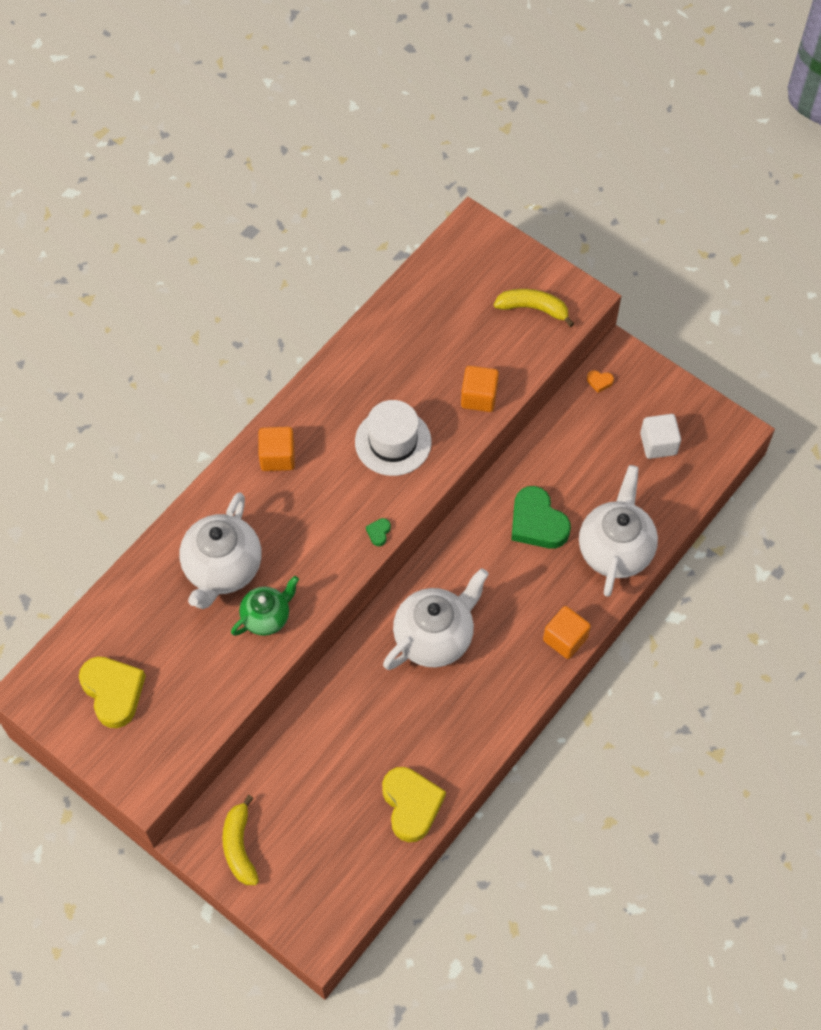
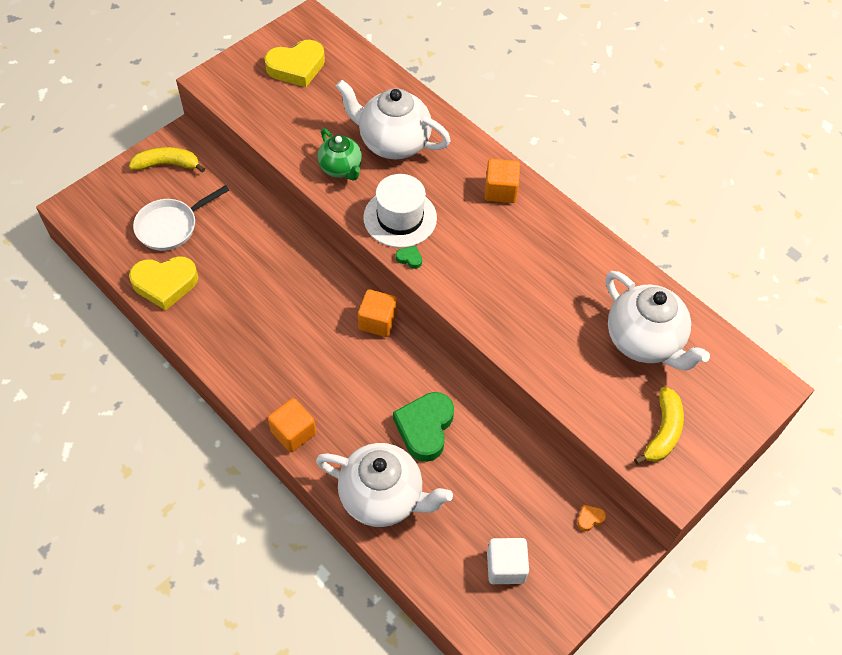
camera: 95 degrees right, 5 degrees down
white hat [355,400,432,476] -> white hat moved to [363,174,437,248]
white teapot [383,568,489,670] -> white teapot moved to [606,271,710,371]
orange cube [461,366,499,412] -> orange cube moved to [358,289,397,337]
green heart [511,486,571,549] -> green heart turned 45 degrees counterclockwise [393,392,454,462]
orange heart [587,370,614,393] -> orange heart turned 45 degrees clockwise [577,505,606,531]
none -> white pan [133,185,229,251]

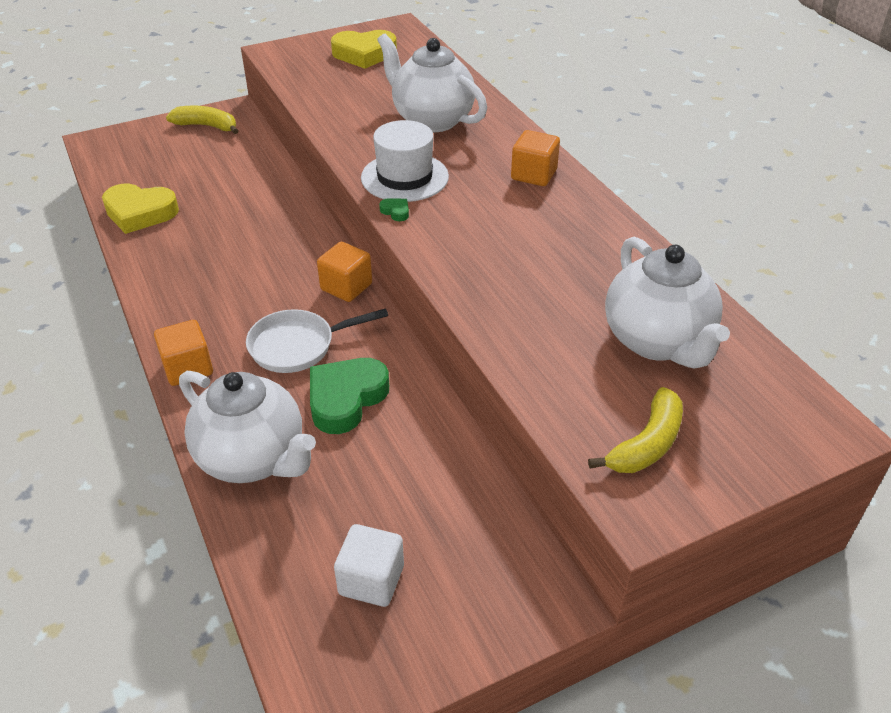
camera: 20 degrees right, 15 degrees down
white pan [133,185,229,251] -> white pan moved to [246,308,388,373]
green teapot [318,128,362,180] -> none
orange heart [577,505,606,531] -> none

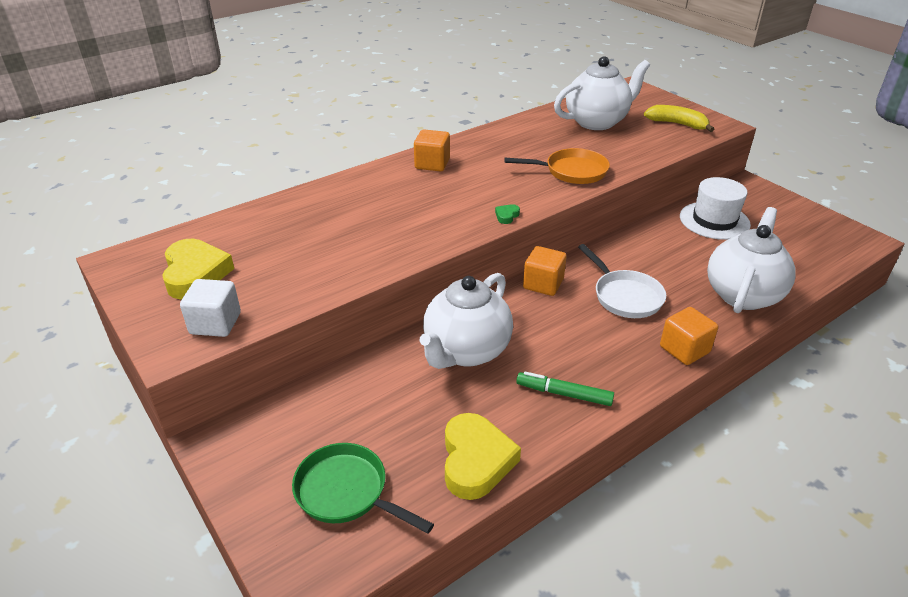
camera: 100 degrees left, 5 degrees down
yellow banana [166,106,238,134] -> none
green heart [310,358,389,434] -> none
white cube [334,524,404,607] -> white cube moved to [180,279,241,337]
white hat [361,120,449,202] -> white hat moved to [680,177,751,240]
white teapot [377,33,487,132] -> white teapot moved to [420,273,513,369]
none -> green pan [292,443,434,534]
none -> orange pan [504,148,610,184]
none -> green marker [516,372,614,406]

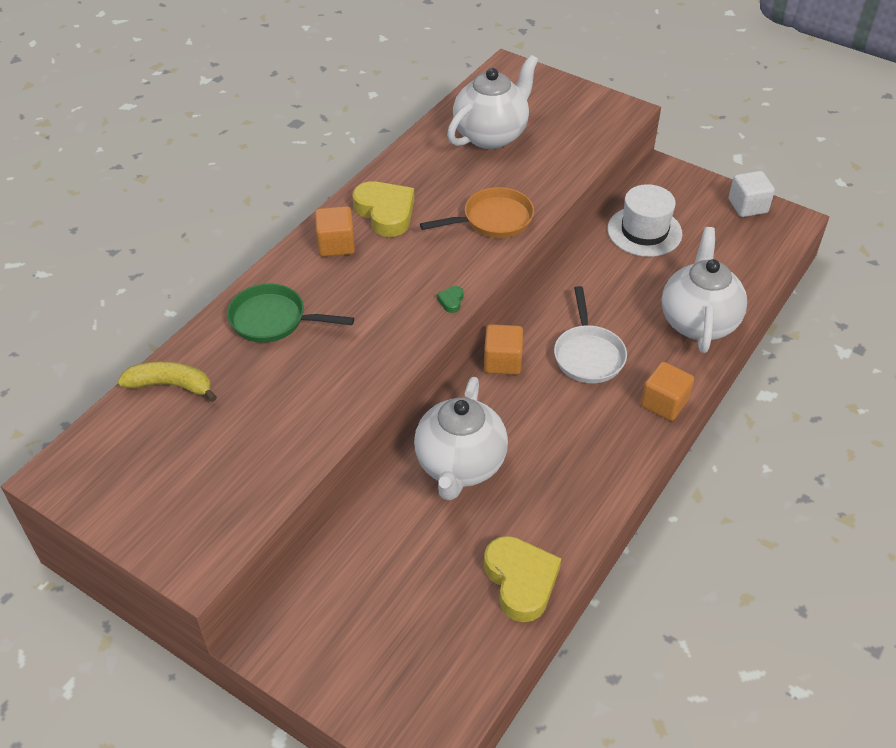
camera: 20 degrees left, 10 degrees up
yellow heart [162,239,234,299] -> yellow heart moved to [353,181,414,237]
white cube [180,279,241,337] -> white cube moved to [729,171,775,217]
green pan [292,443,434,534] -> green pan moved to [227,284,354,343]
green marker [516,372,614,406] -> none
white pan [578,244,666,318] -> white pan turned 45 degrees clockwise [554,286,627,383]
yellow banana [644,105,714,132] -> yellow banana moved to [117,361,217,402]

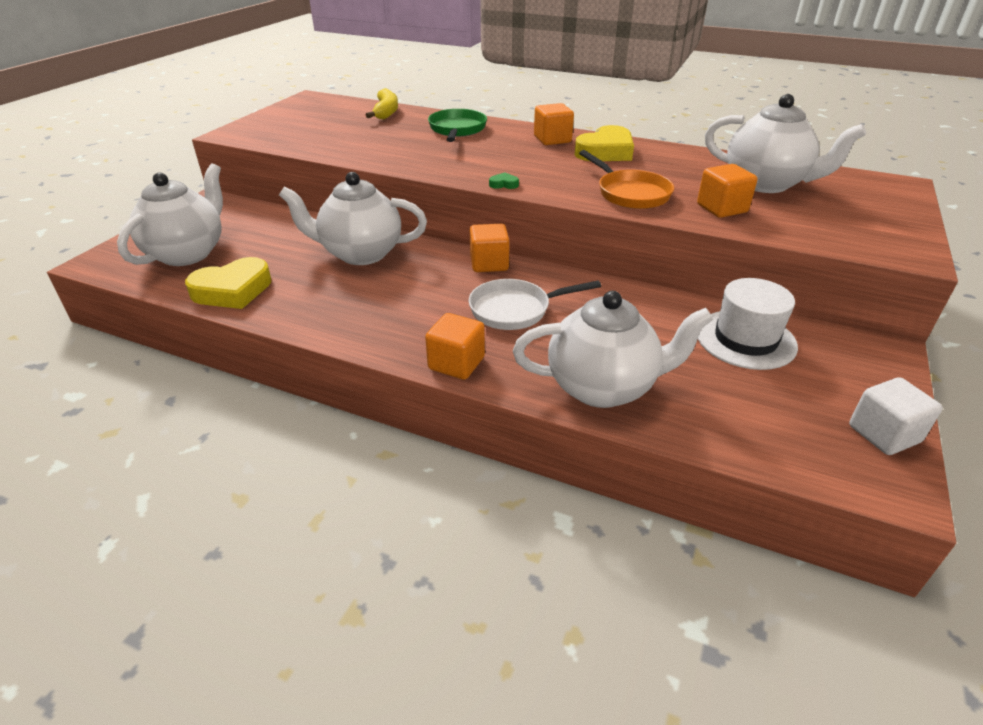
camera: 80 degrees right, 10 degrees down
none -> white teapot [117,163,223,266]
none -> orange cube [697,164,758,218]

